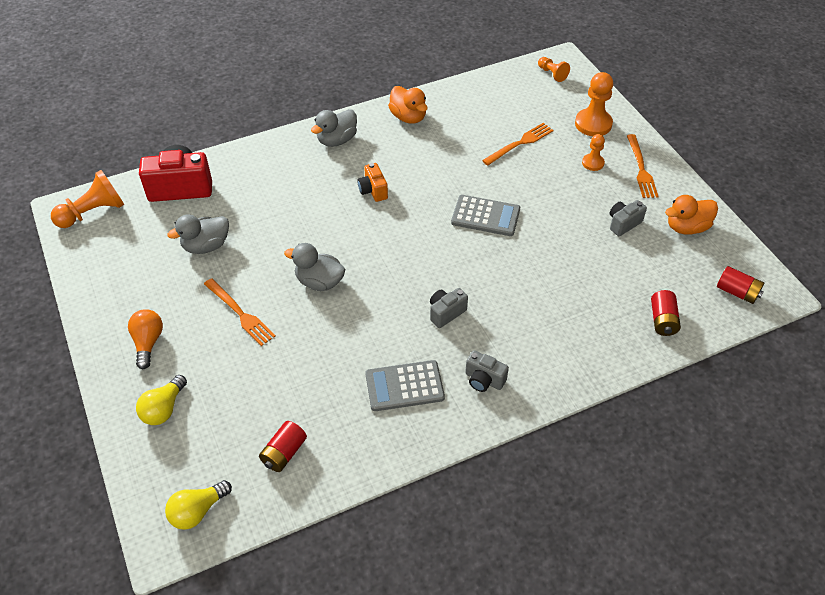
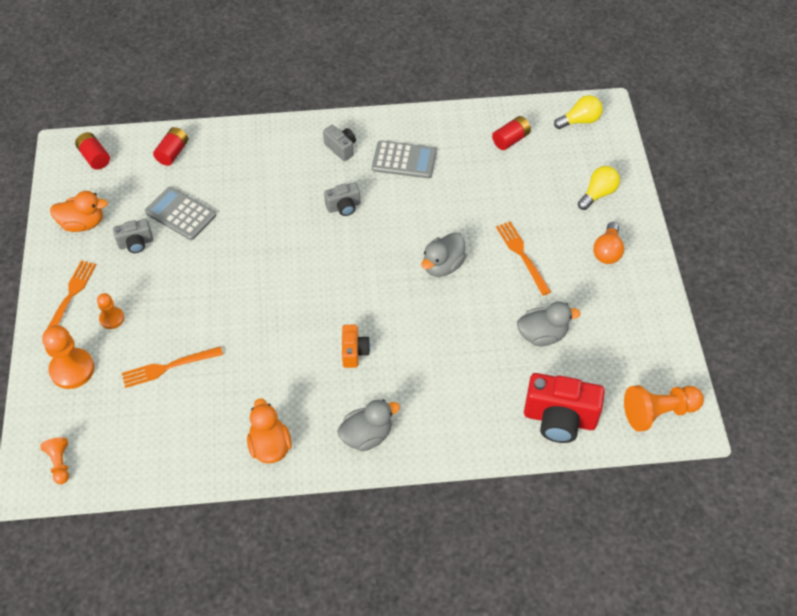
camera: 160 degrees left, 5 degrees up
grey duck [284,243,345,291] -> grey duck turned 90 degrees clockwise [421,232,466,277]
grey calculator [451,195,520,236] -> grey calculator moved to [145,187,216,240]

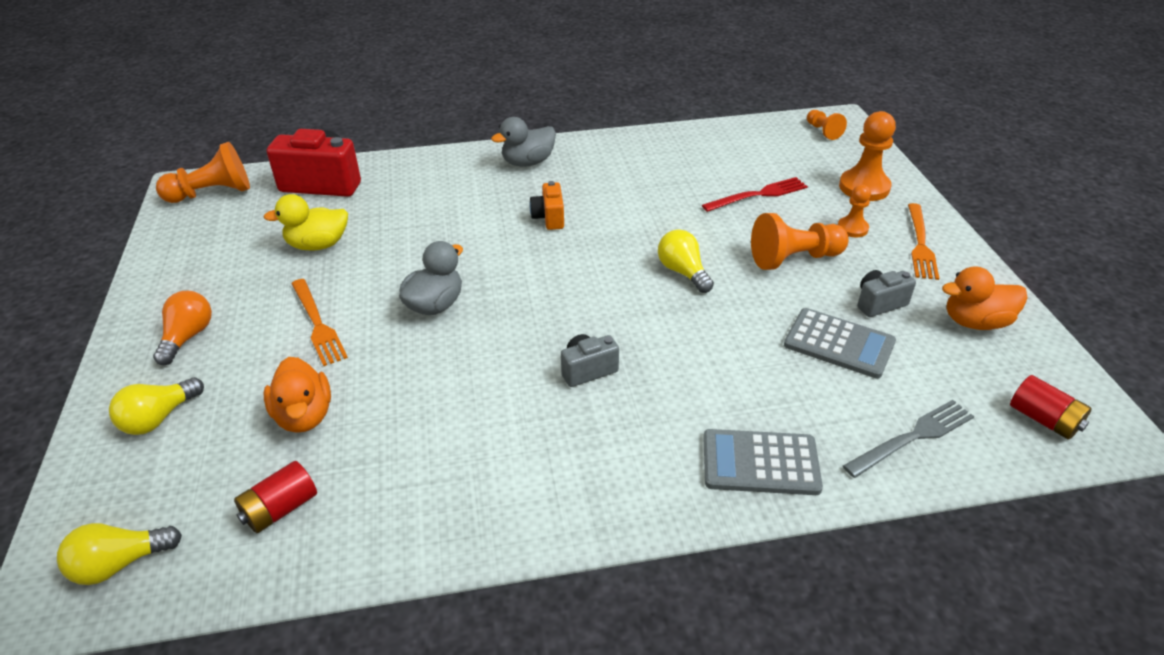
camera: 175 degrees right, 15 degrees down
orange fork [122,346,223,388] -> red fork [702,177,808,212]
red battery [153,127,188,166] -> grey fork [843,400,974,478]
orange duck [247,398,292,464] -> orange duck moved to [264,357,331,433]
grey camera [323,125,356,161] -> none
grey calculator [372,140,437,178] -> grey calculator moved to [703,429,823,495]
grey duck [517,301,581,346] -> yellow duck [264,194,348,251]
none -> yellow light bulb [658,229,714,293]
none -> orange pawn [751,213,849,270]

